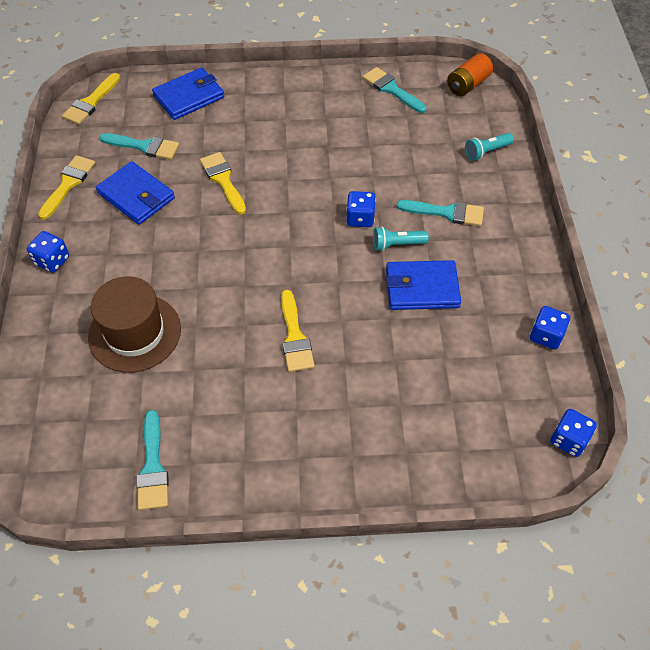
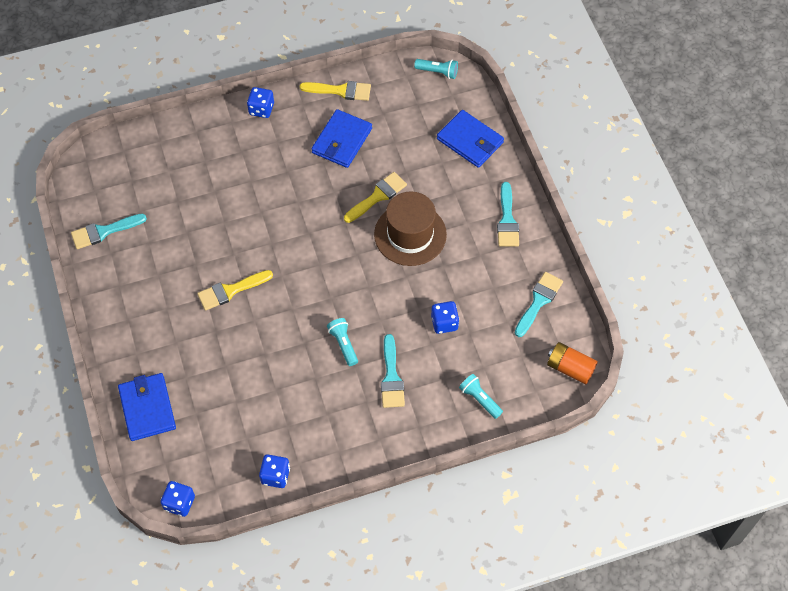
camera: 75 degrees right, 5 degrees up
yellow brush [62,73,120,125] -> turquoise flashlight [414,59,458,79]
brown hat [88,276,181,373] -> brown hat moved to [374,191,447,266]
turquoise brush [99,133,179,160] -> turquoise brush moved to [497,182,519,246]
blue dice [346,191,376,227] -> blue dice moved to [431,301,459,334]
blue wallet [386,260,461,310] -> blue wallet moved to [118,373,176,441]

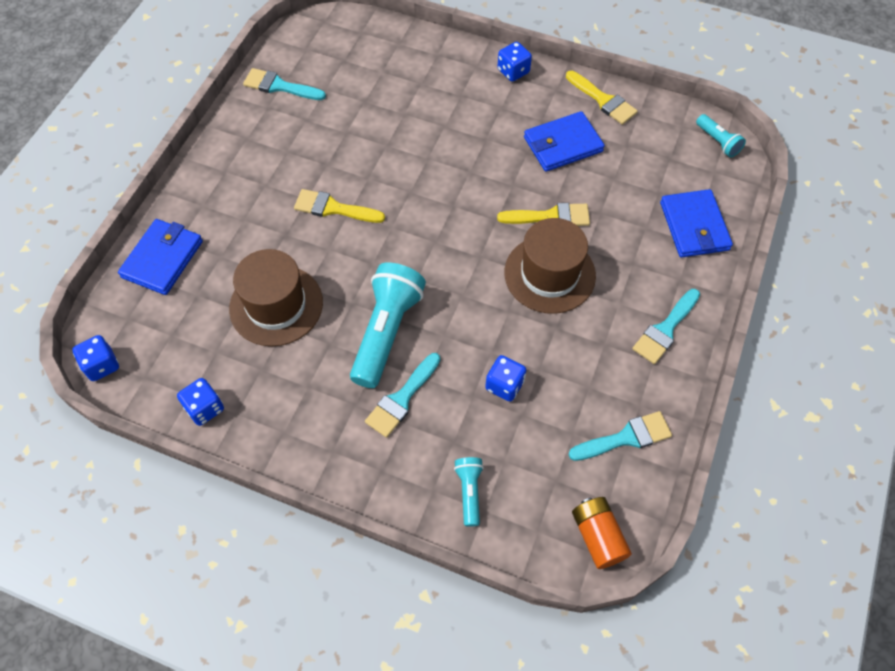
camera: 40 degrees right, 0 degrees up
turquoise flashlight [327,318,358,366] -> turquoise flashlight [350,262,426,388], size x2.02
none -> brown hat [229,249,323,346]

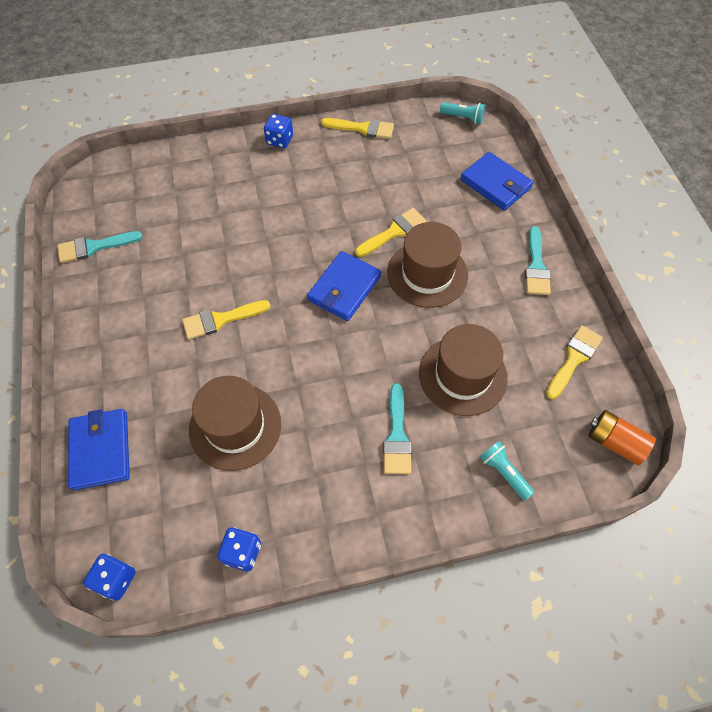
camera: 35 degrees left, 0 degrees up
turquoise flashlight [350,262,426,388] -> none
blue dice [485,355,526,402] -> brown hat [419,324,508,416]
blue wallet [524,111,605,172] -> blue wallet moved to [307,251,381,321]
turquoise brush [568,411,672,461] -> yellow brush [546,325,603,399]

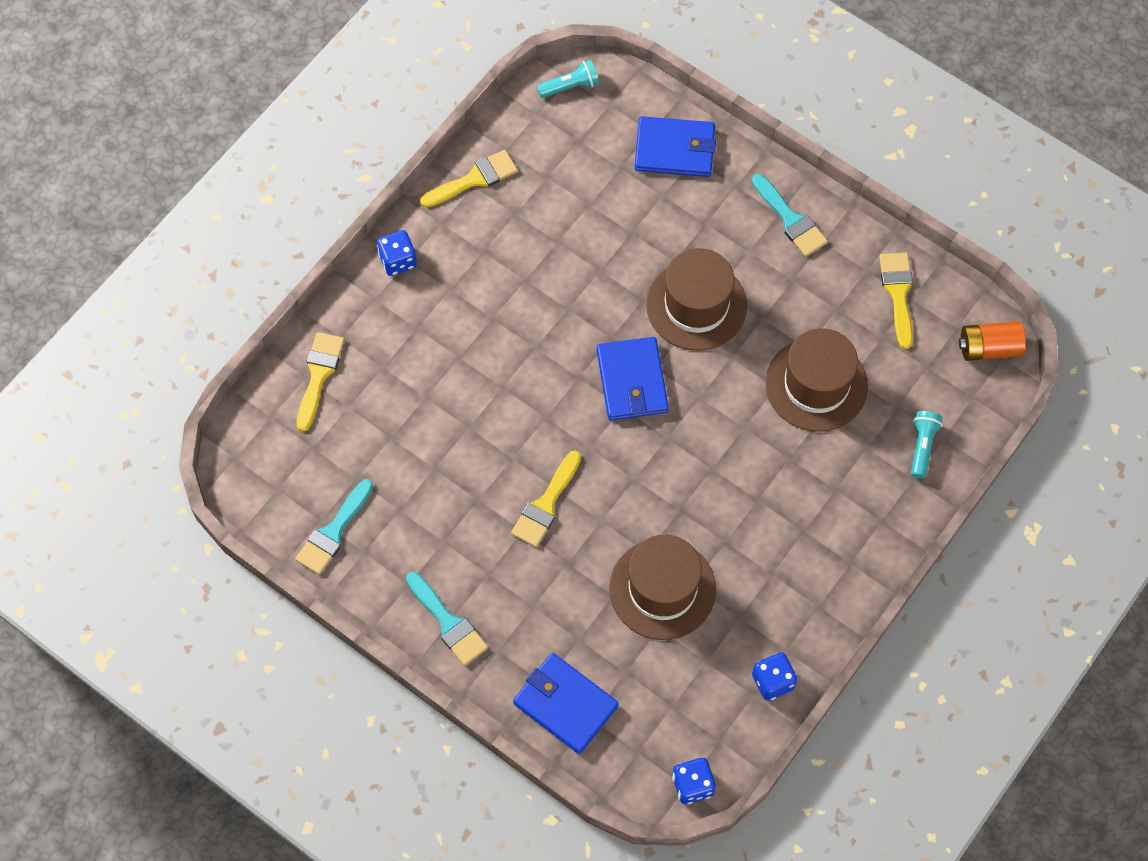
camera: 40 degrees left, 5 degrees up
yellow brush [355,208,427,257] -> yellow brush moved to [297,332,344,432]
turquoise brush [383,383,412,474] -> turquoise brush moved to [406,572,488,666]
turquoise flashlight [480,441,535,501] -> turquoise flashlight turned 90 degrees clockwise [911,411,943,478]

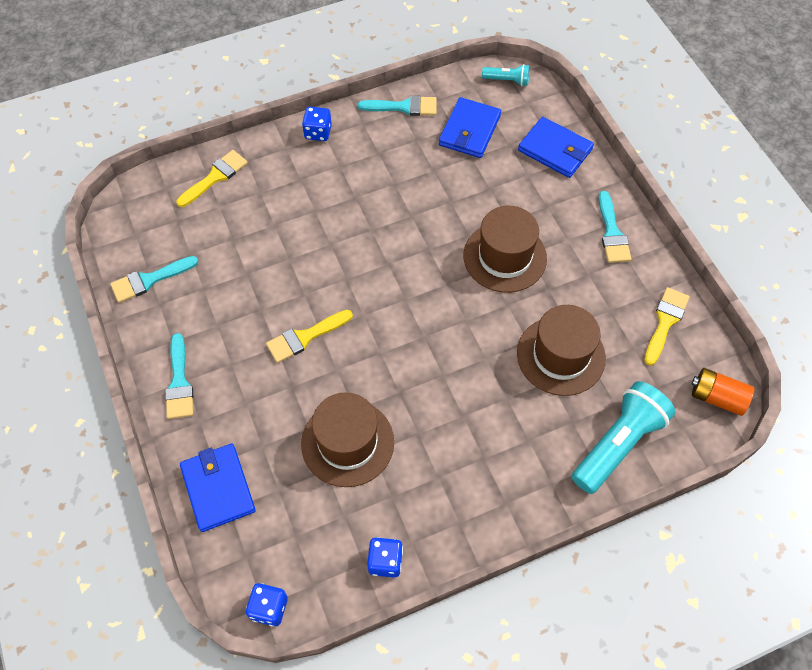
camera: 30 degrees right, 5 degrees down
yellow brush [420,150,518,208] -> turquoise brush [358,95,437,116]
blue wallet [597,337,669,420] -> blue wallet moved to [439,97,501,158]
turquoise flashlight [911,411,943,478] -> turquoise flashlight [572,381,676,494], size x2.02

